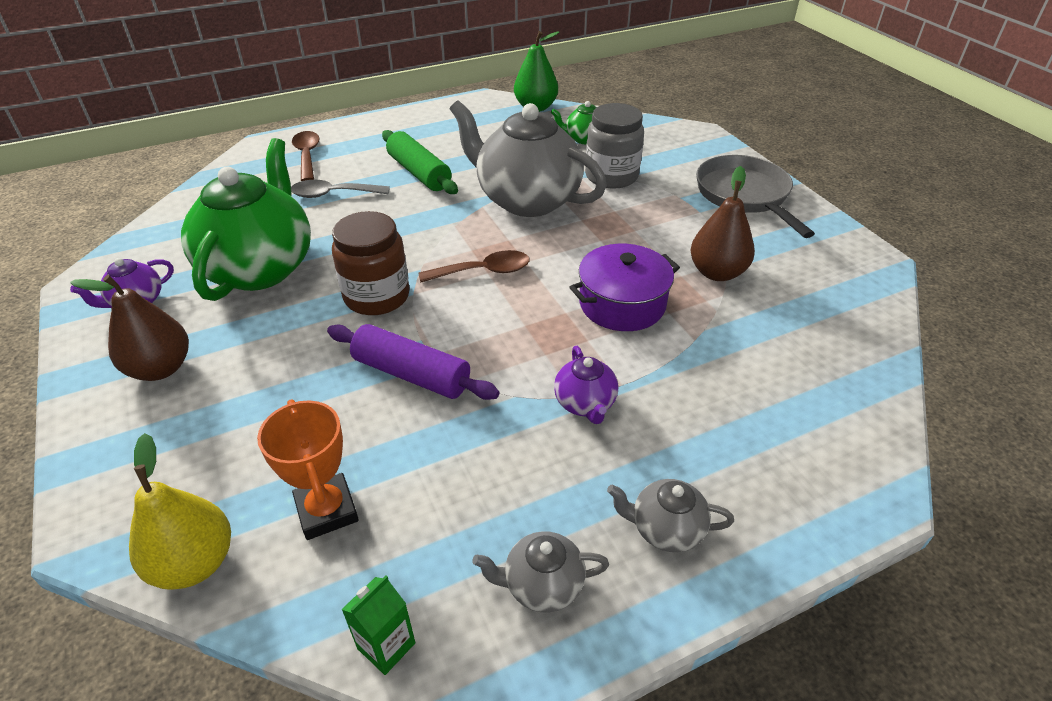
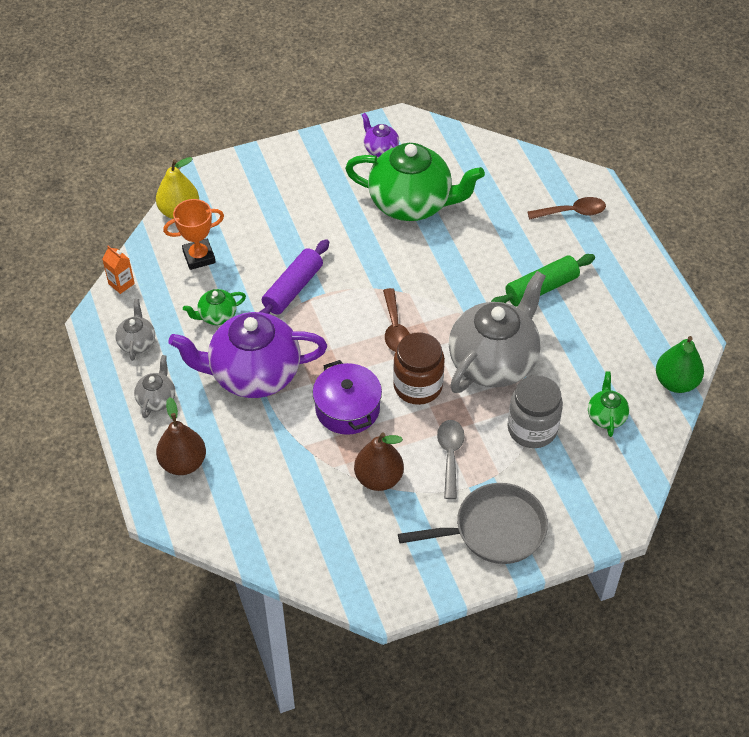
camera: 95 degrees right, 10 degrees up
brown pear [70,275,189,381] -> brown pear moved to [156,397,206,475]
grey spoon [291,180,390,198] -> grey spoon moved to [437,420,464,499]
brown jar [332,211,410,315] -> brown jar moved to [393,332,445,405]
green carton [341,575,415,675] -> orange carton [102,246,135,294]
purple teapot [554,346,618,424] -> purple teapot [169,312,327,398], size x2.27
none -> green teapot [183,289,246,325]

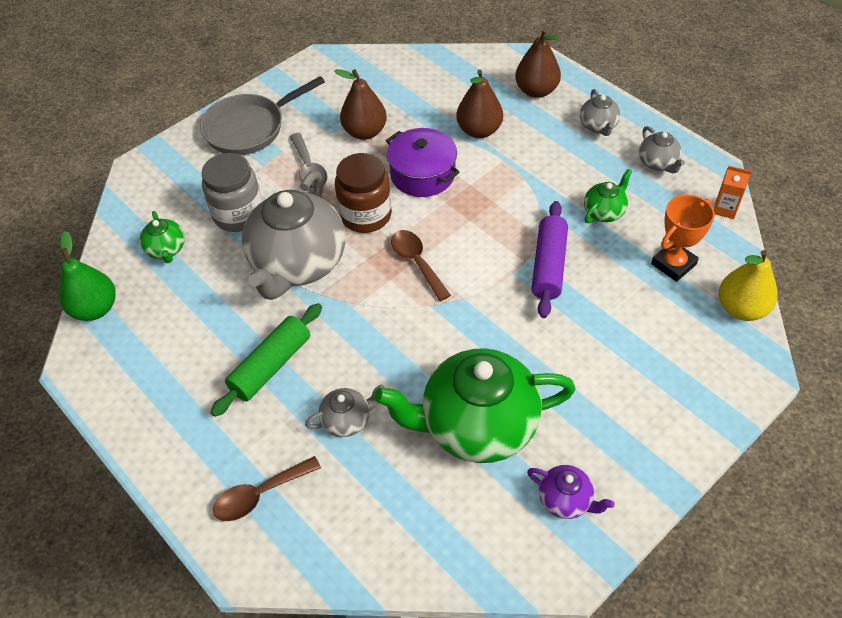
camera: 160 degrees right, 0 degrees up
purple teapot [169,312,327,398] -> none
none -> grey teapot [305,384,385,437]
none -> brown pear [456,70,503,138]

